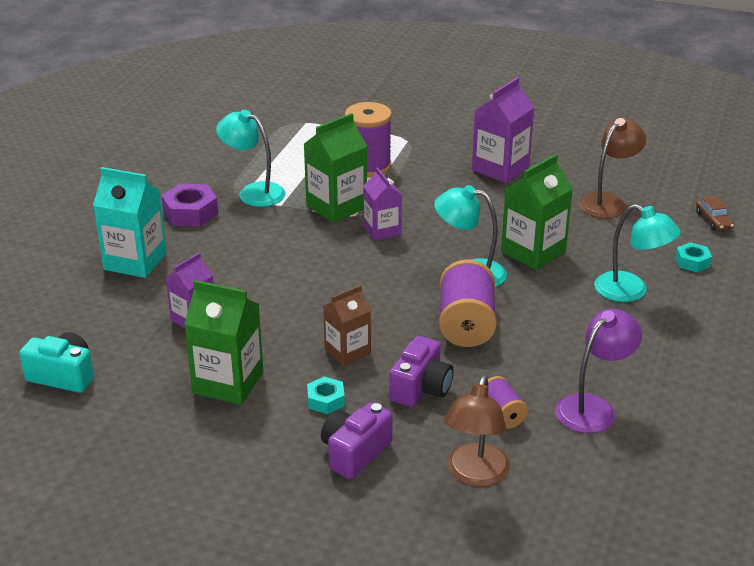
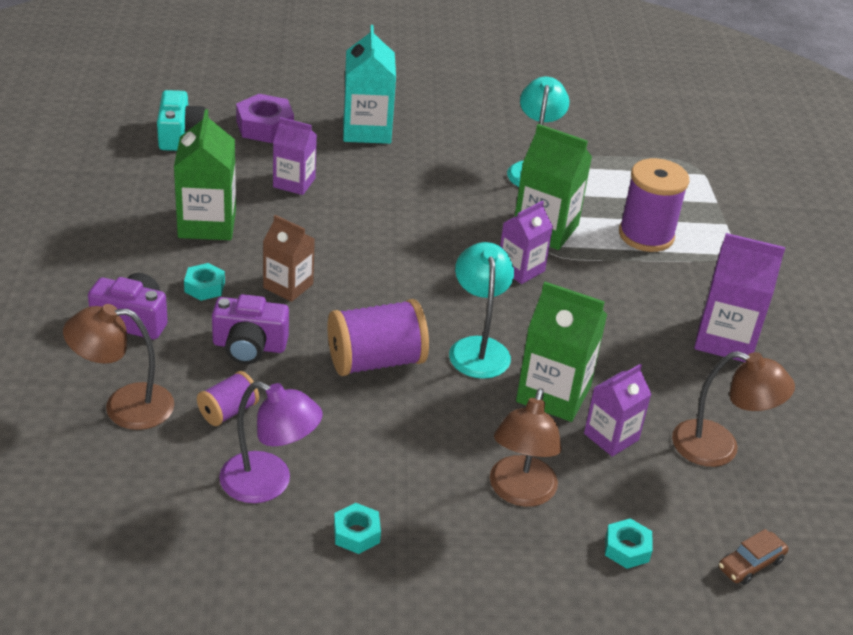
camera: 65 degrees right, 5 degrees up
purple nut [161,184,218,226] -> purple nut moved to [236,94,294,143]
turquoise lamp [594,204,681,302] -> brown lamp [490,388,561,507]
none -> turquoise nut [334,503,381,554]
none -> purple carton [584,364,651,457]

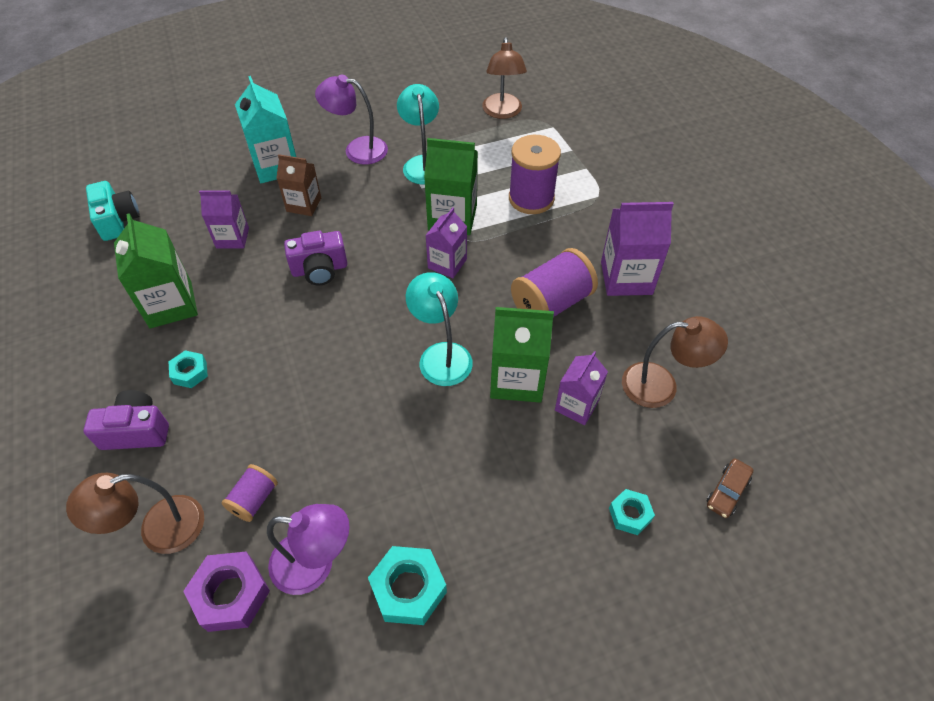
camera: 15 degrees left, 15 degrees up
purple camera [212,294,289,364] -> purple camera moved to [284,231,347,286]
purple nut [236,94,294,143] -> purple nut moved to [183,552,270,632]
brown carton [263,215,315,302] -> brown carton moved to [276,154,321,216]
purple spool [327,299,429,376] -> purple spool moved to [511,248,598,317]
turquoise nut [334,503,381,554] -> turquoise nut [368,546,447,625], size x1.67
brown lamp [490,388,561,507] -> brown lamp moved to [482,37,527,119]
none -> purple lamp [315,74,388,165]

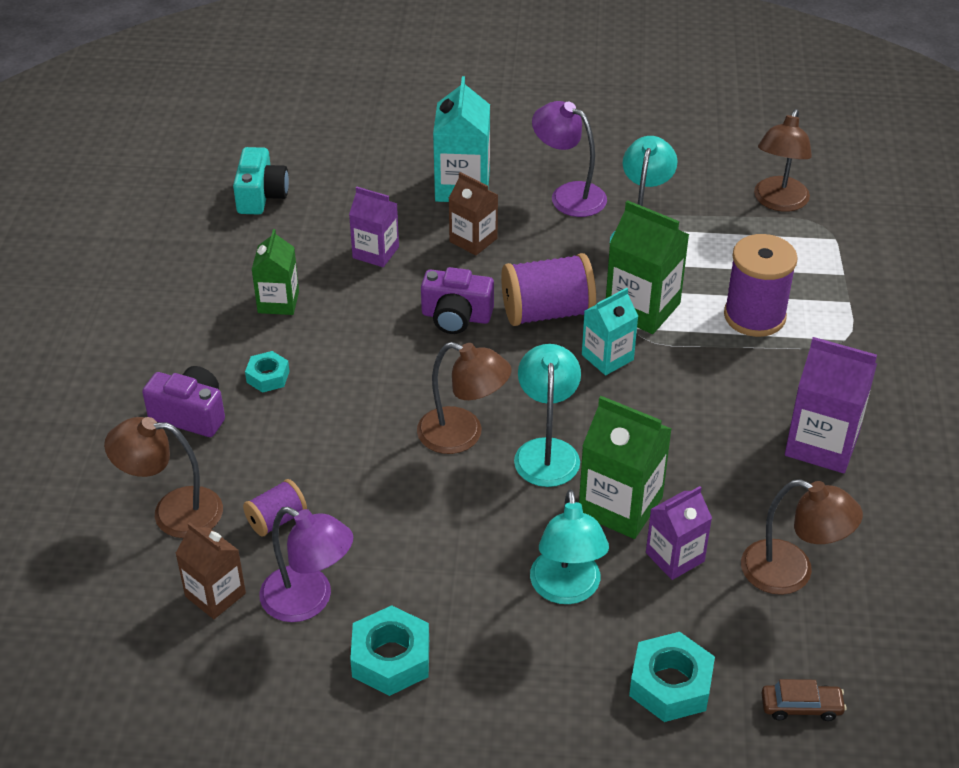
camera: 25 degrees right, 10 degrees down
green carton [114,213,198,328] -> green carton [252,229,299,315], size x0.65
purple nut [183,552,270,632] -> brown carton [175,522,246,619]
purple carton [425,207,467,278] -> turquoise carton [582,288,638,375]
purple spool [511,248,598,317] -> purple spool moved to [501,253,596,326]
turquoise nut [609,489,655,535] -> turquoise nut [629,632,715,722], size x1.67
brown car [707,459,753,518] -> brown car turned 150 degrees counterclockwise [761,679,847,721]
none -> brown lamp [417,342,512,454]
none -> turquoise lamp [530,489,609,604]

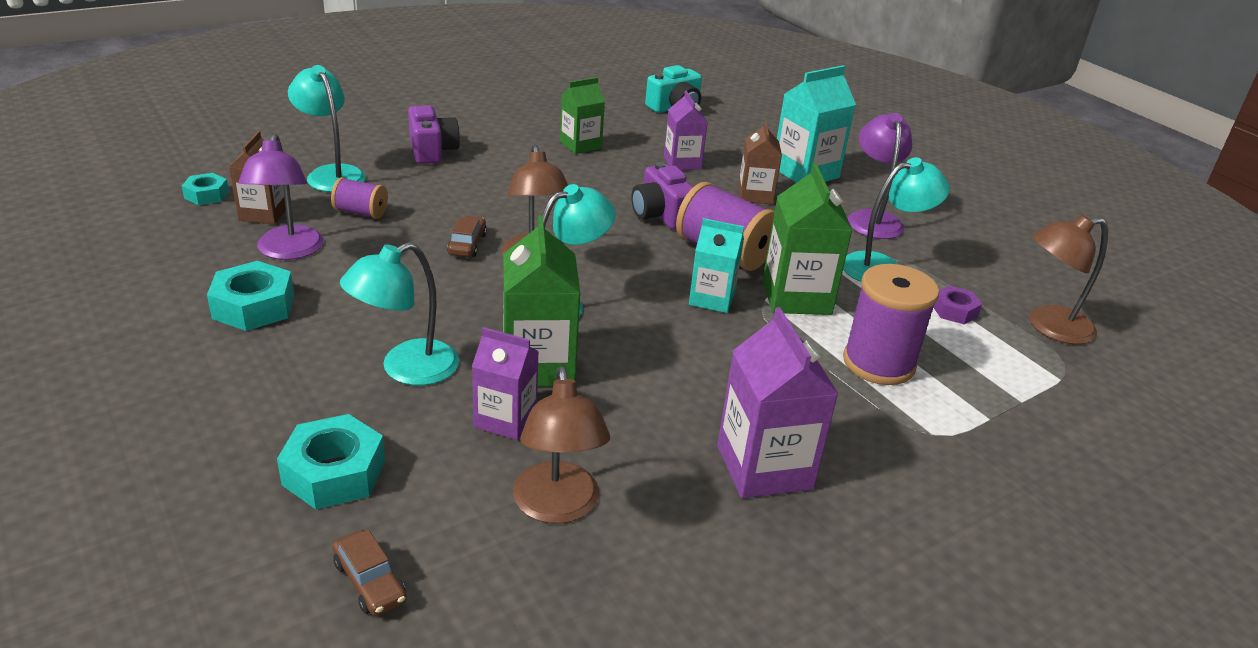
camera: 50 degrees right, 10 degrees down
brown lamp [104,417,223,538] -> turquoise lamp [288,65,366,192]
turquoise nut [245,351,290,393] -> turquoise nut moved to [182,173,229,205]
none -> brown car [447,216,487,257]
none -> purple nut [933,286,982,324]

